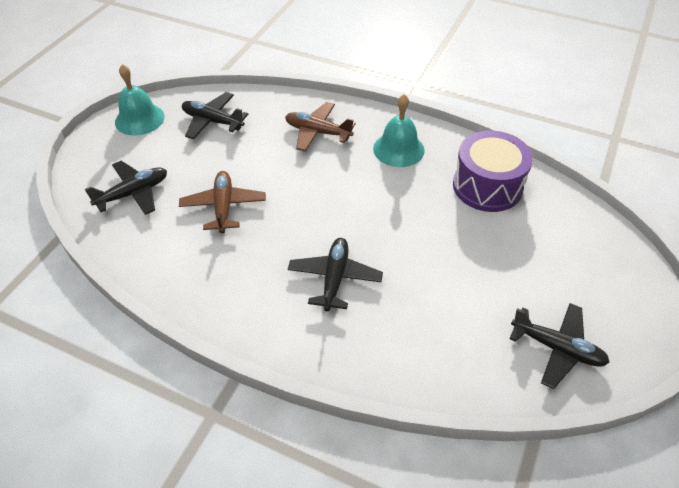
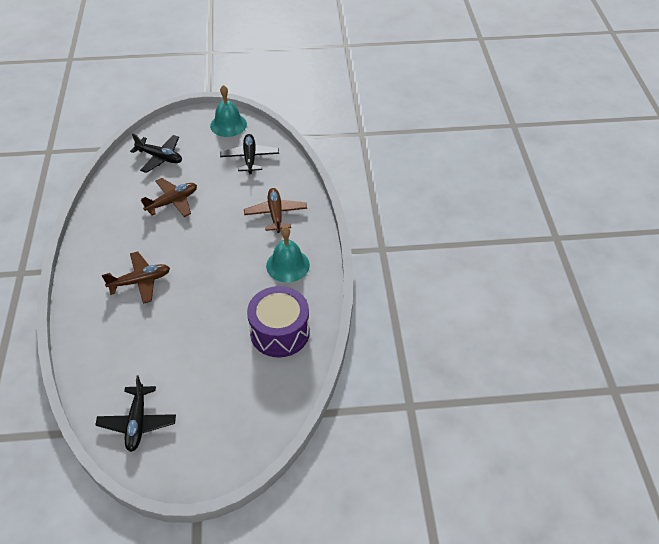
camera: 60 degrees right, 0 degrees up
black plane [288,238,383,311] -> brown plane [102,252,170,304]

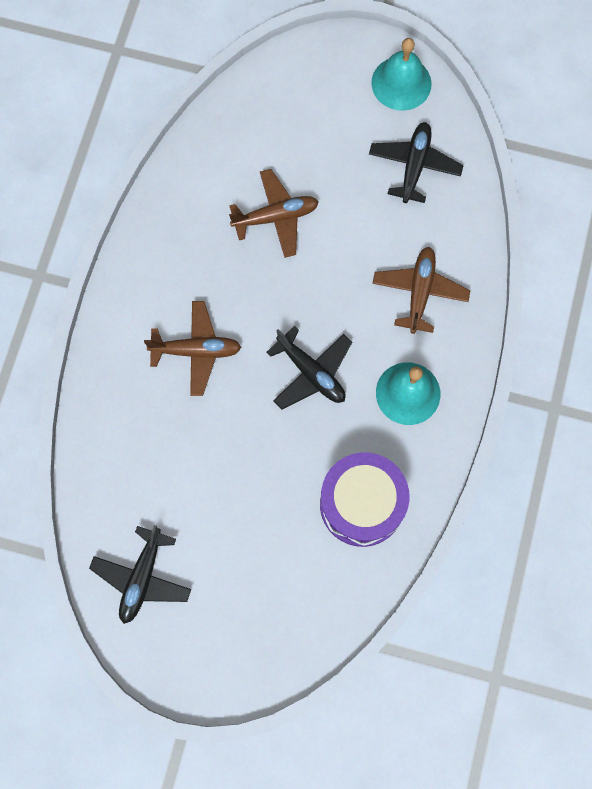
camera: 20 degrees right, 25 degrees up
black plane [130,134,182,173] -> black plane moved to [266,326,352,409]

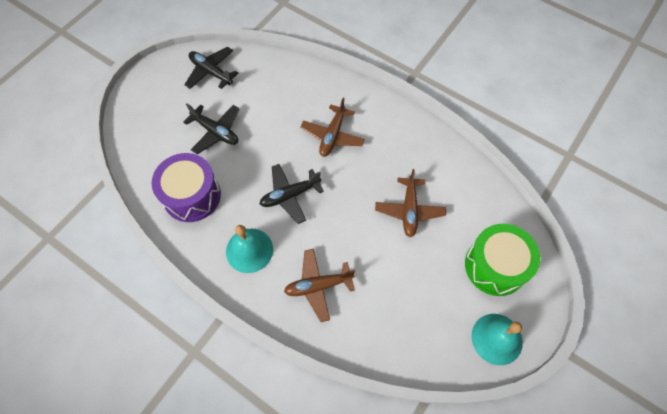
camera: 110 degrees right, 10 degrees down
black plane [369,122,464,203] -> black plane moved to [183,104,239,154]
brown plane [372,247,471,334] -> brown plane turned 135 degrees clockwise [284,249,355,322]
none -> green drum [465,224,540,296]

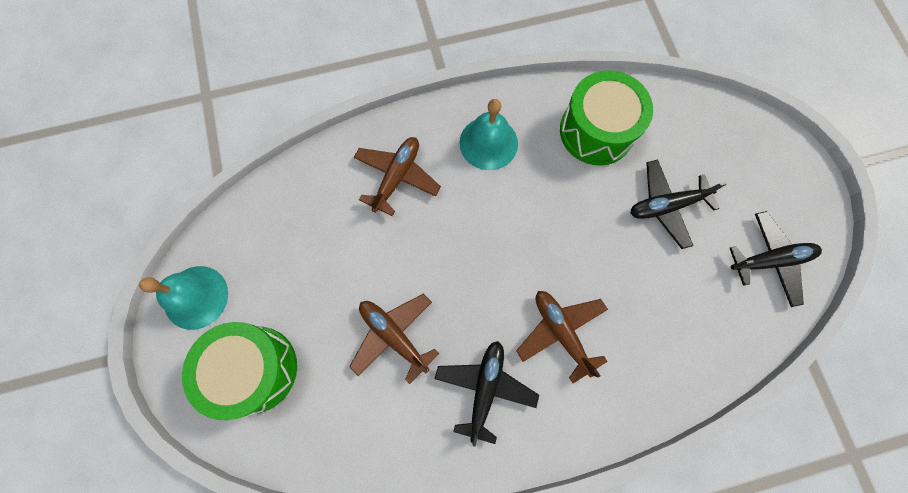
camera: 130 degrees right, 10 degrees up
purple drum [152,153,221,222] -> green drum [560,70,653,166]
black plane [260,164,324,224] -> black plane moved to [435,341,539,447]

